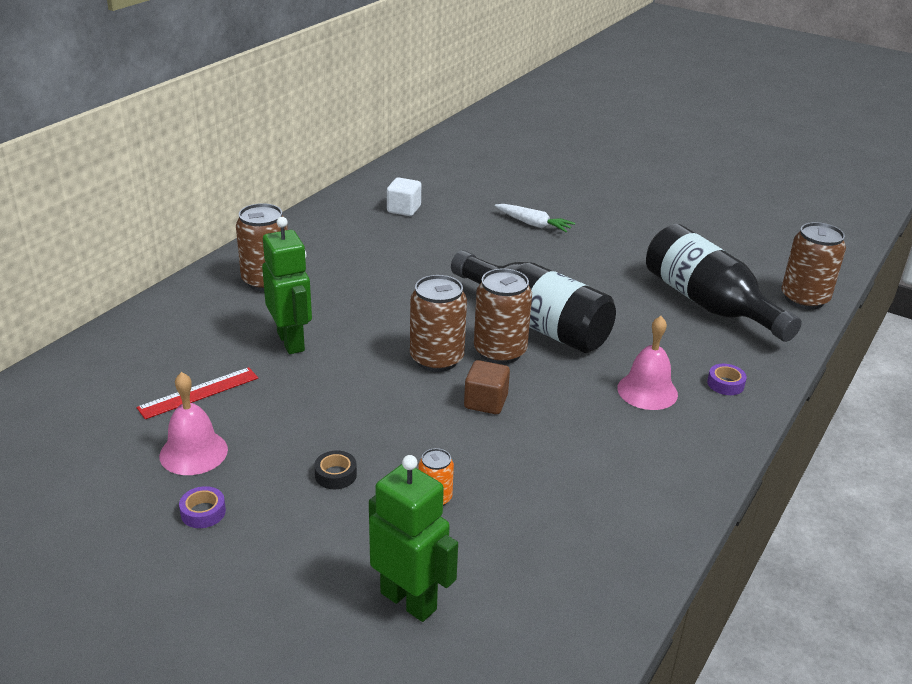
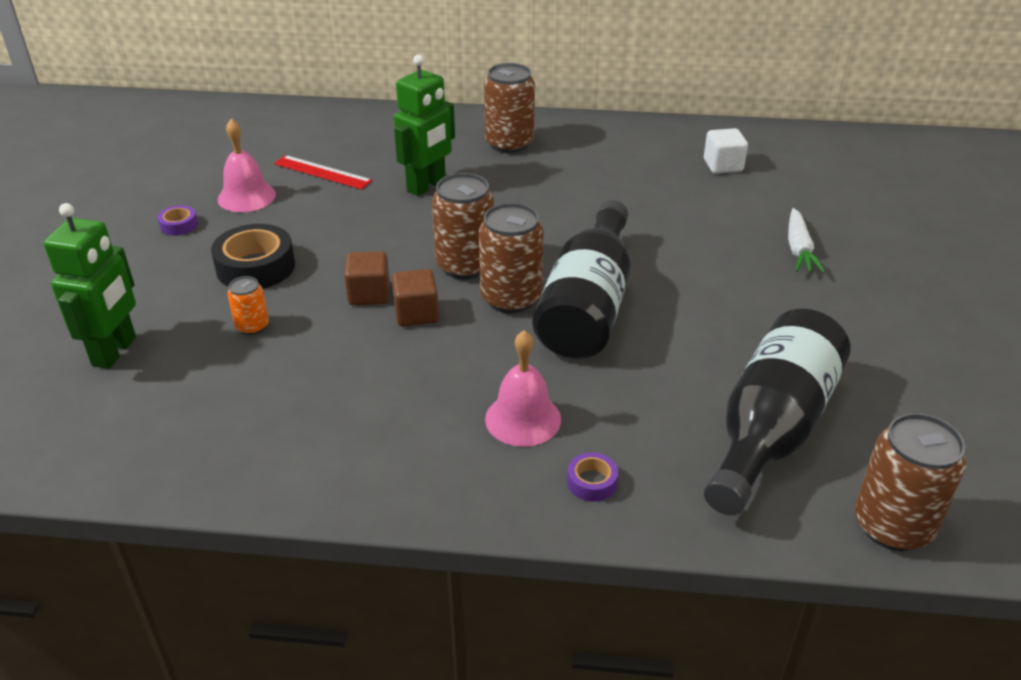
camera: 65 degrees right, 5 degrees up
black tape [314,450,357,489] -> black tape [211,224,295,289], size x2.00
none -> brown cube [344,251,390,305]

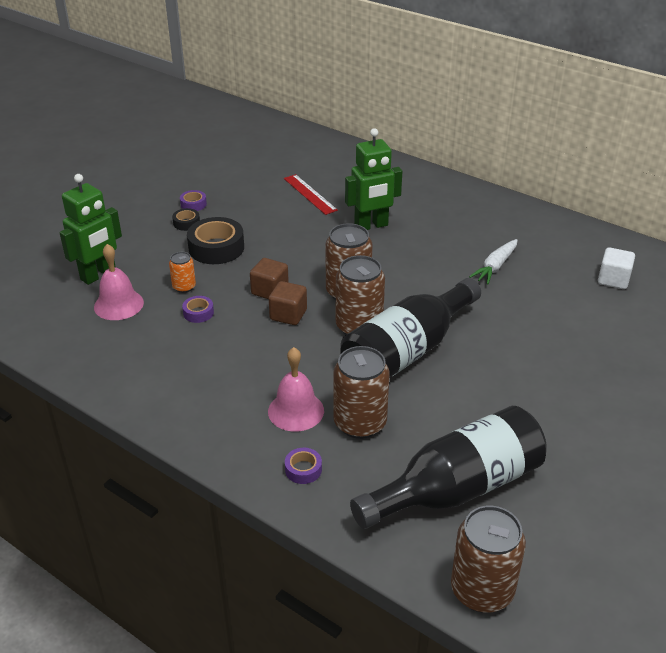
camera: 30 degrees right, 0 degrees up
pink bell [218,119,276,212] -> pink bell moved to [94,244,144,320]
brown can [484,63,535,153] -> brown can moved to [333,346,389,439]
white carrot [788,208,825,273] -> white carrot moved to [469,239,518,284]
none -> black tape [172,208,200,231]
none -> purple tape [182,296,214,323]

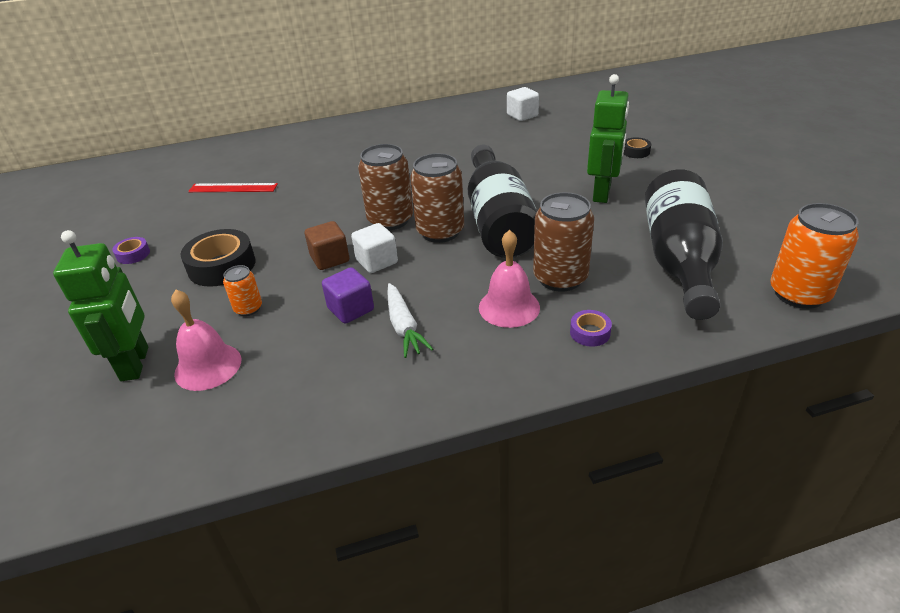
camera: 50 degrees left, 0 degrees up
black tape [172,208,200,231] -> black tape moved to [624,137,651,158]
purple tape [182,296,214,323] -> none
brown cube [269,281,307,325] -> white cube [351,223,398,273]
green robot [345,128,402,230] -> green robot moved to [587,74,629,203]
brown can [451,506,526,613] -> orange can [770,203,859,309]
white carrot [469,239,518,284] -> white carrot moved to [387,283,433,358]
none -> purple cube [322,267,374,324]

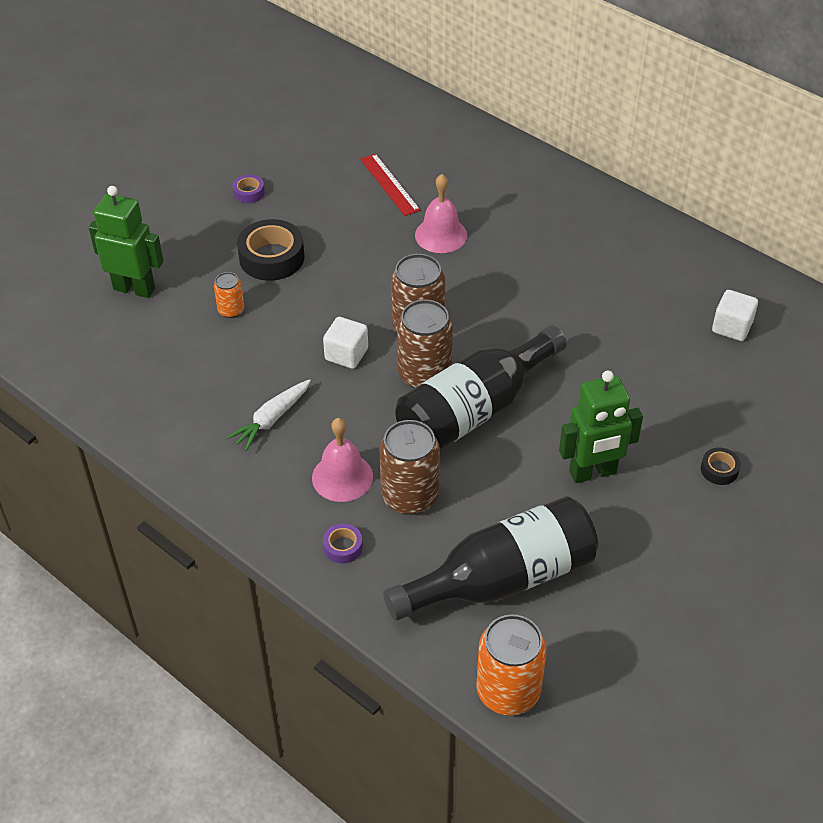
camera: 55 degrees right, 10 degrees up
green robot [53,230,148,381] -> green robot turned 120 degrees counterclockwise [89,186,164,298]
pink bell [171,290,241,391] -> pink bell moved to [415,174,467,253]
brown cube [305,221,349,270] -> none
purple cube [322,267,374,324] -> none

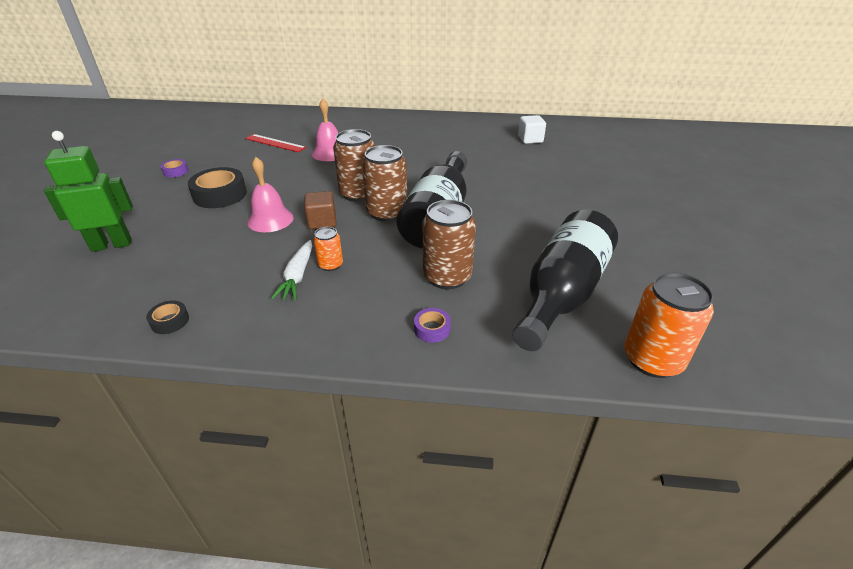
camera: 35 degrees left, 10 degrees down
orange can [214,272,244,318] -> orange can moved to [313,227,343,271]
pink bell [312,418,373,502] -> pink bell moved to [247,157,294,232]
white cube [323,317,368,369] -> brown cube [304,191,336,229]
green robot [559,371,643,483] -> none
black tape [701,448,741,485] -> black tape moved to [146,300,189,334]

